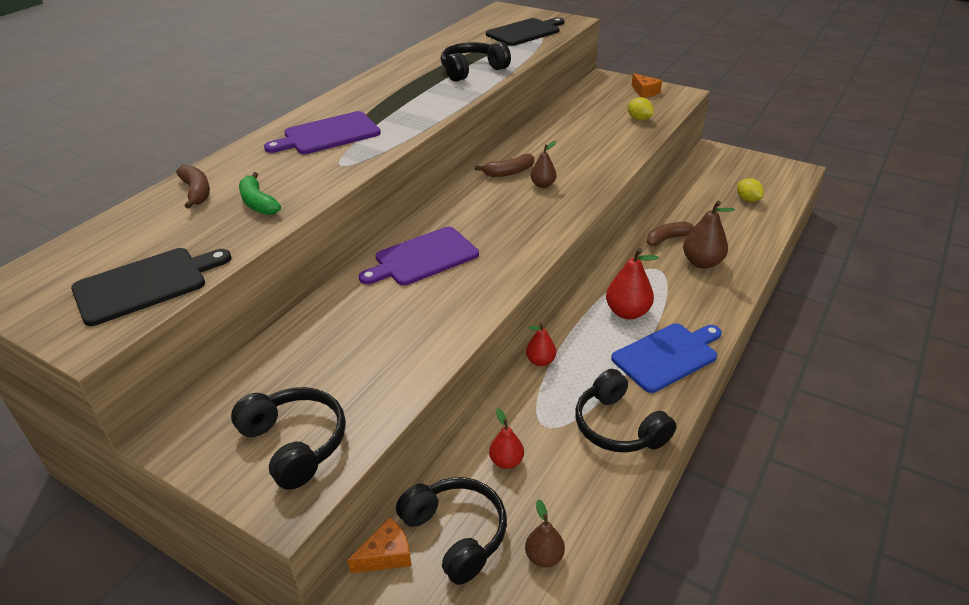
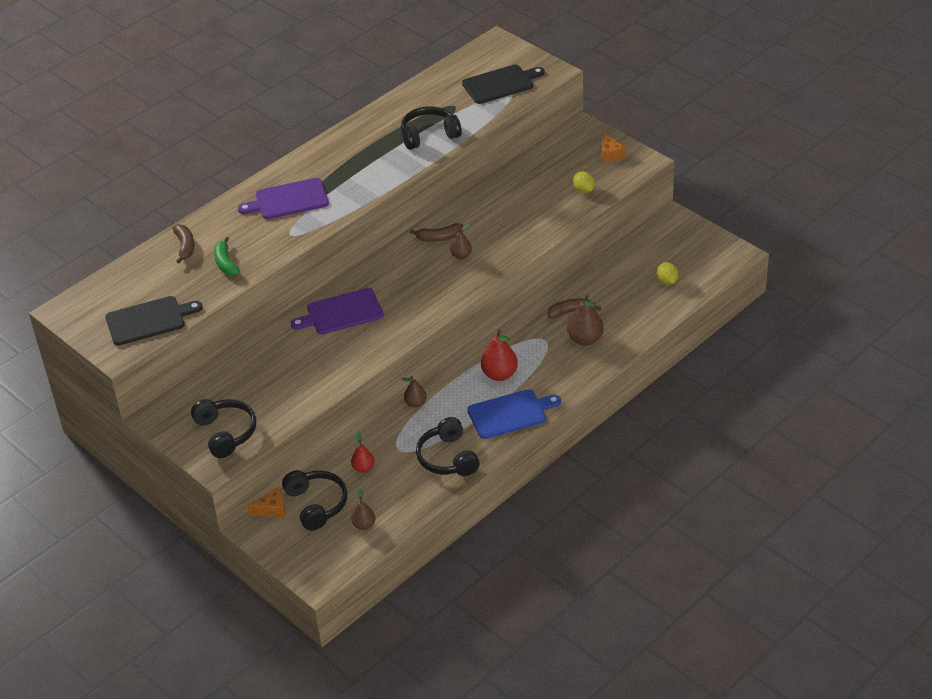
camera: 15 degrees right, 5 degrees up
red pear [526,322,556,366] -> brown pear [401,376,427,408]

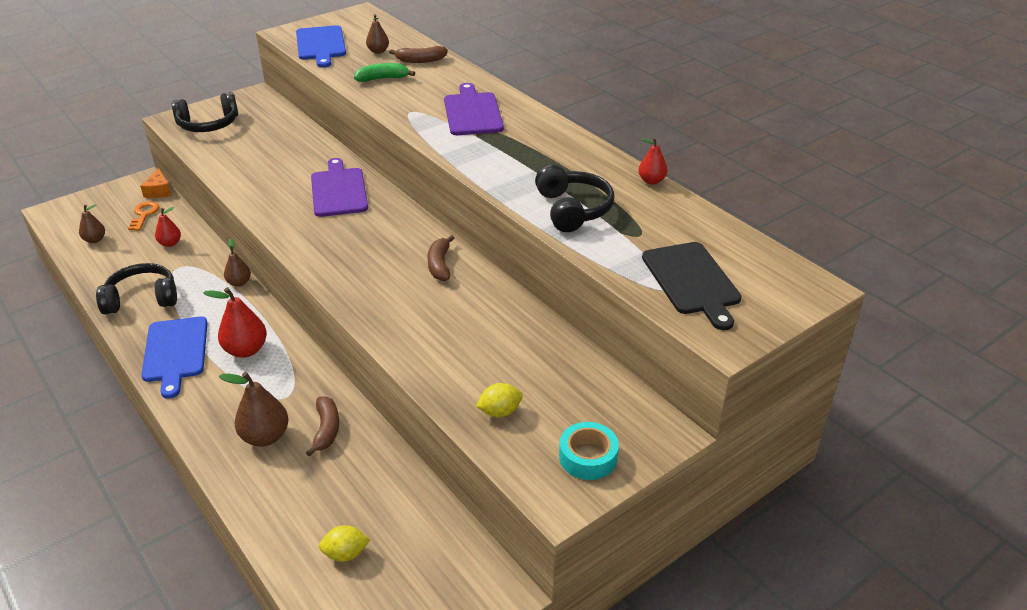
camera: 95 degrees right, 5 degrees down
black cutting board [105,296,203,345] -> blue cutting board [296,25,346,68]
black headphones [282,470,347,531] -> orange key [128,201,159,231]
brown pear [450,224,472,259] -> brown pear moved to [366,14,389,54]
orange cheese [602,133,625,162] -> turquoise tape [559,422,619,480]
none -> red pear [638,137,667,184]

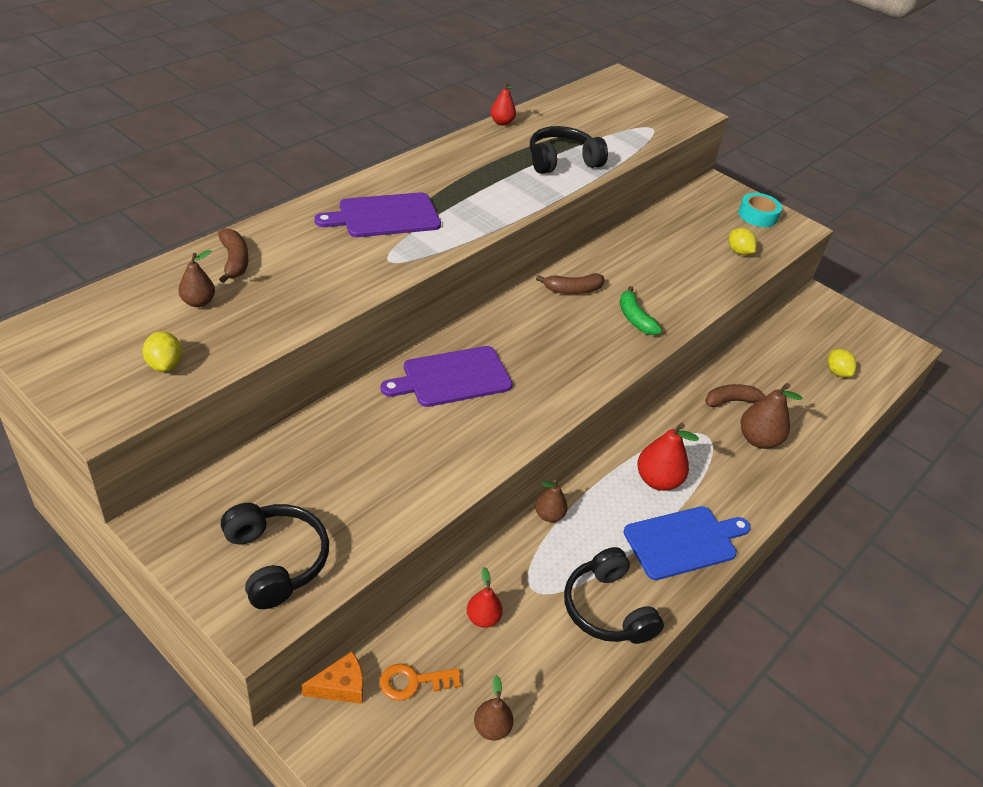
camera: 105 degrees left, 5 degrees up
blue cutting board [296,25,346,68] -> yellow lemon [143,331,182,372]
green banana [354,63,415,82] -> green banana moved to [620,286,662,335]
black cutting board [642,242,742,330] -> none

